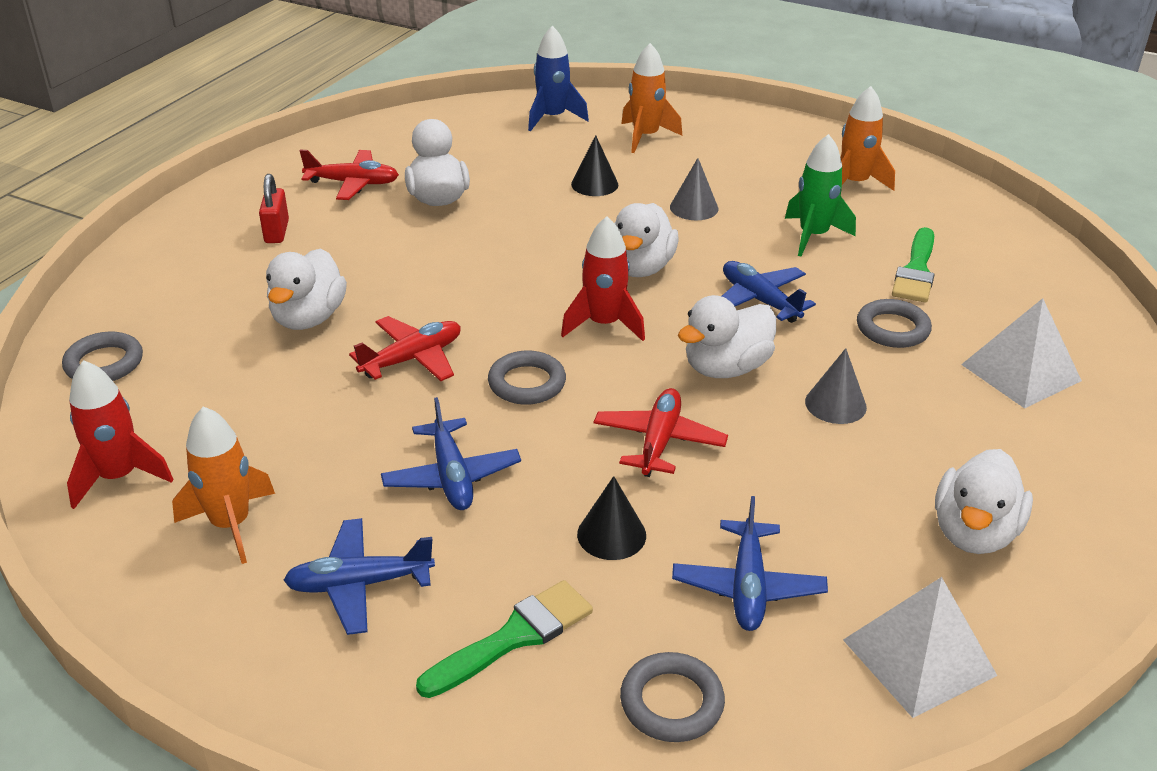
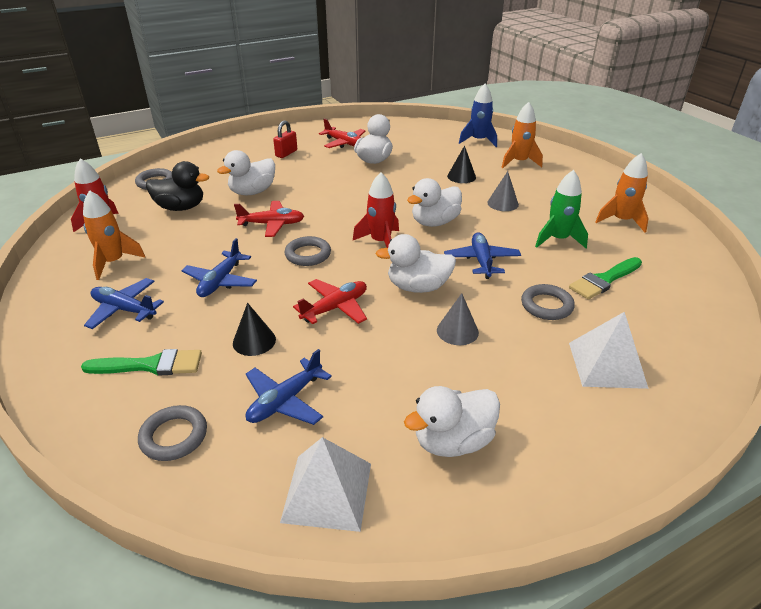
camera: 35 degrees right, 0 degrees up
none -> black duck [146,161,209,211]

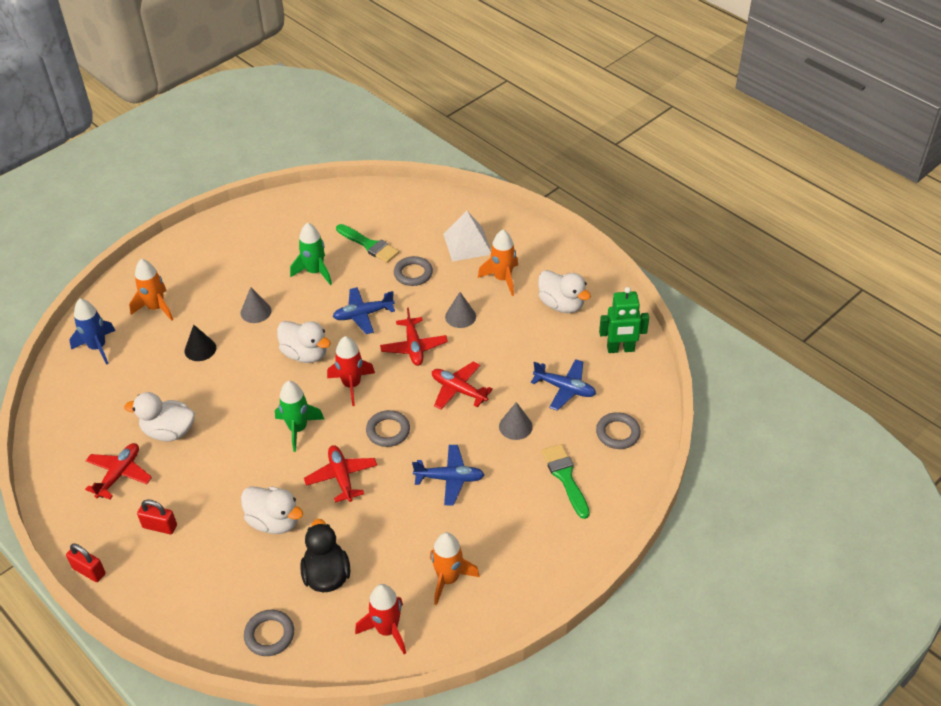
camera: 105 degrees left, 10 degrees up
blue plane [84,278,164,329] -> none
black cone [233,303,276,356] -> grey cone [499,402,533,440]
white pyramid [280,437,371,532] -> green robot [599,287,649,353]
white duck [375,234,456,293] -> red plane [380,307,448,366]
orange rocket [595,153,649,233] -> orange rocket moved to [478,230,518,296]
none -> red padlock [66,543,106,582]
none -> green rocket [275,381,324,452]

